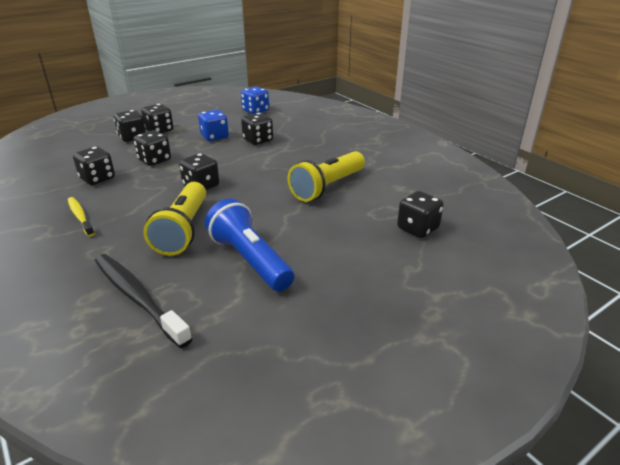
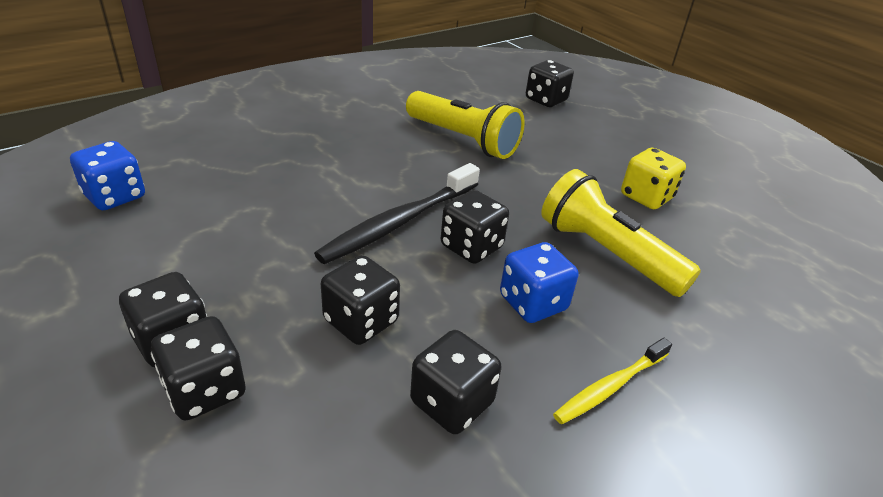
camera: 95 degrees left, 5 degrees up
black toothbrush [95,254,192,348] -> black toothbrush moved to [314,163,480,264]
yellow flashlight [143,182,206,256] -> yellow flashlight turned 135 degrees counterclockwise [541,169,701,297]
blue dice [198,110,229,141] -> blue dice moved to [500,242,578,323]
blue flashlight [205,198,294,291] -> yellow dice [621,148,686,209]
black dice [241,113,273,145] -> none

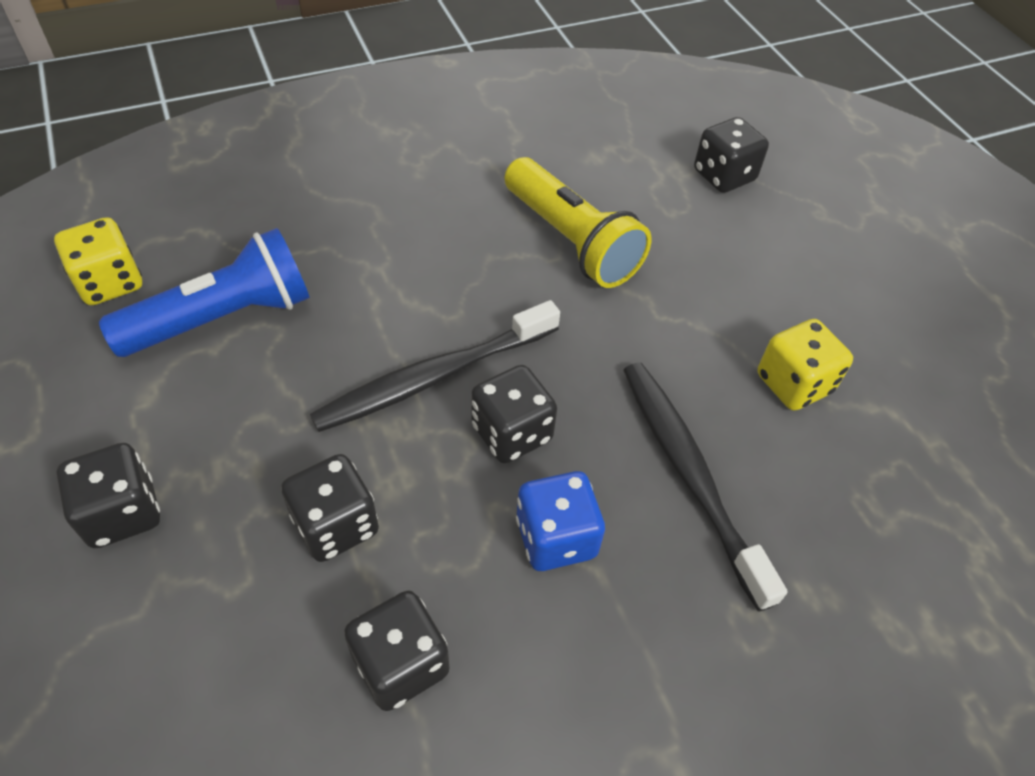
camera: 15 degrees right, 15 degrees up
blue dice [70,141,145,210] -> yellow dice [54,217,142,305]
black dice [151,316,246,420] -> none
yellow flashlight [541,169,701,297] -> black toothbrush [623,363,788,612]
yellow toothbrush [553,338,672,424] -> none
none -> blue flashlight [99,228,310,357]

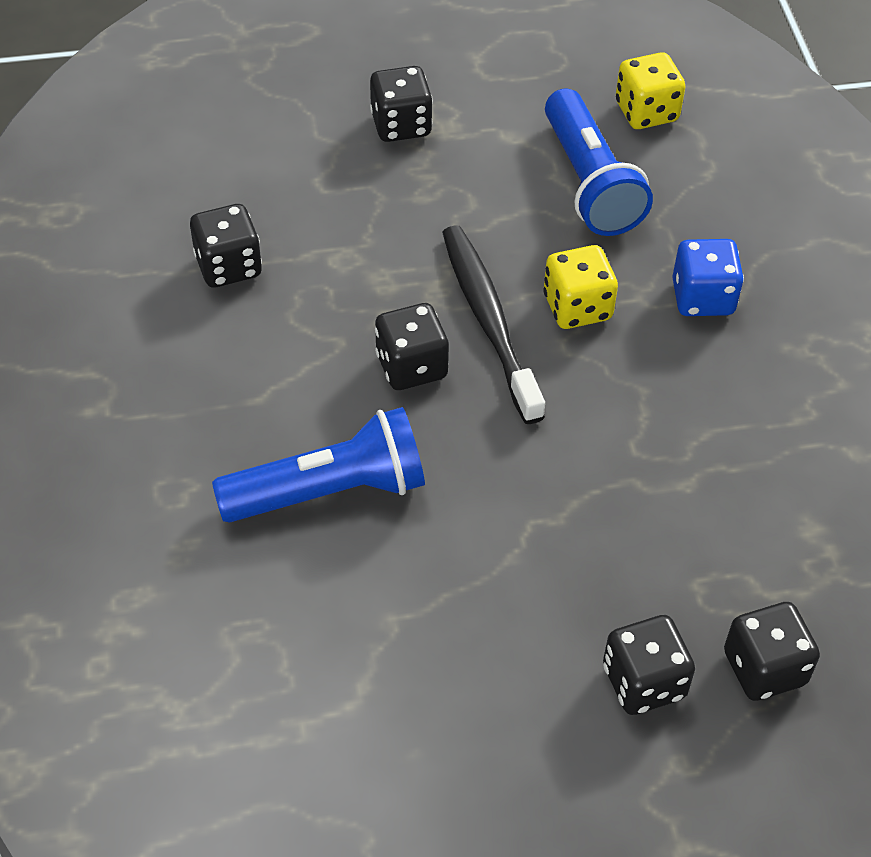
camera: 105 degrees right, 0 degrees up
black dice [281,454,379,562] -> black dice moved to [603,615,695,715]
yellow flashlight [504,157,652,288] -> none
blue dice [516,471,605,571] -> blue dice moved to [672,239,744,316]
black toothbrush [623,363,788,612] -> blue flashlight [212,407,425,523]
yellow dice [757,319,853,411] -> yellow dice moved to [543,245,618,329]

